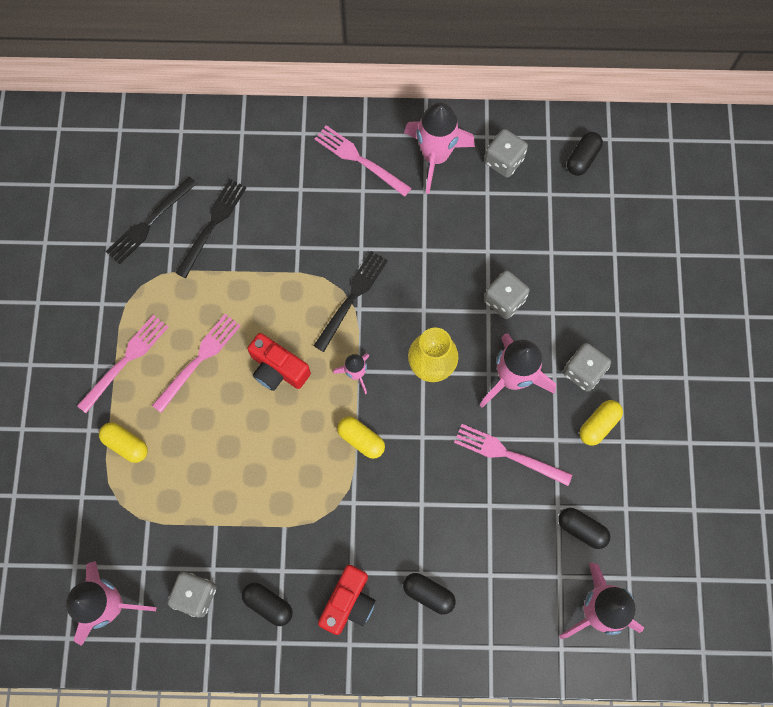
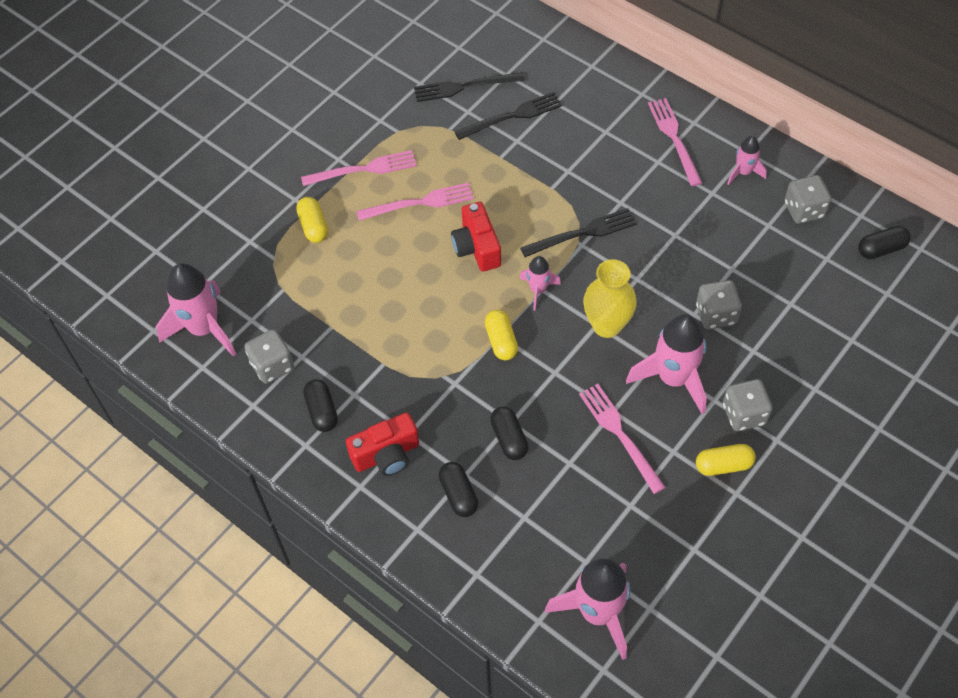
camera: 40 degrees right, 15 degrees down
pink rocket [404,102,475,194] -> pink rocket [727,136,767,185], size x0.53
black capsule [558,508,610,549] -> black capsule moved to [490,406,529,460]

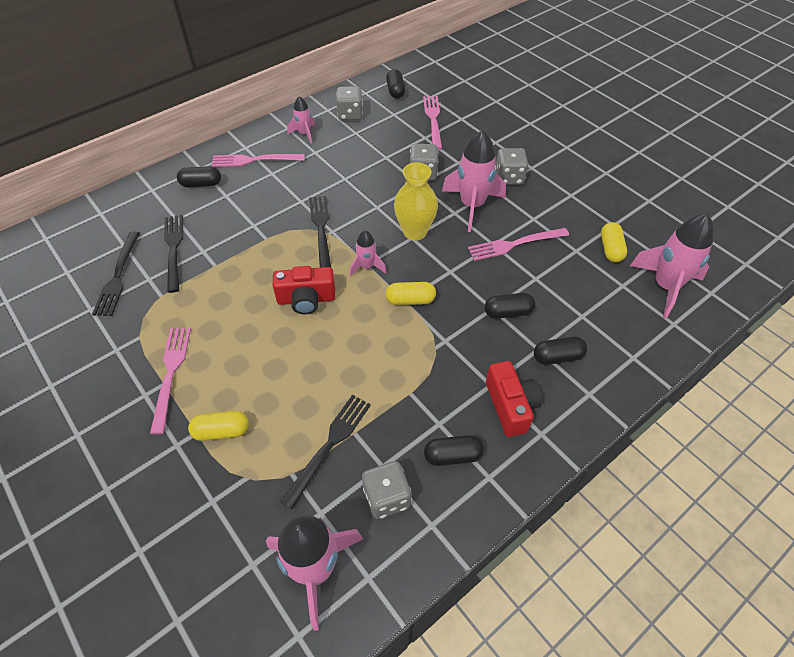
camera: 80 degrees left, 5 degrees down
pink fork [356,183,474,221] -> pink fork moved to [423,96,442,150]
yellow capsule [696,444,756,476] -> yellow capsule moved to [601,222,627,262]
none -> black capsule [177,166,221,187]
none -> black fork [281,395,371,509]

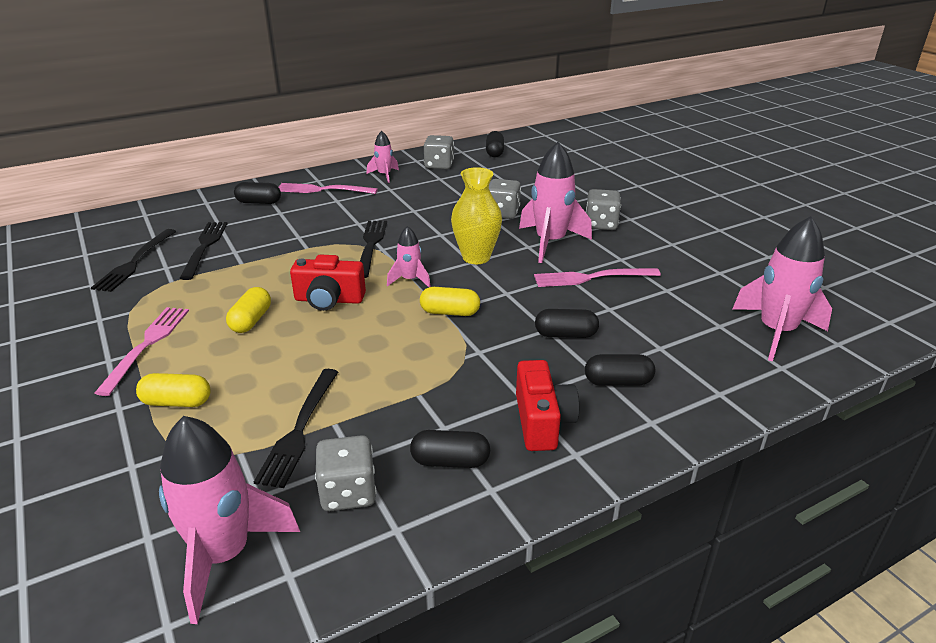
camera: 10 degrees right, 20 degrees down
black fork [281,395,371,509] -> black fork turned 150 degrees clockwise [254,369,338,488]
pink fork [423,96,442,150] -> none
yellow capsule [601,222,627,262] -> yellow capsule moved to [226,287,271,333]

